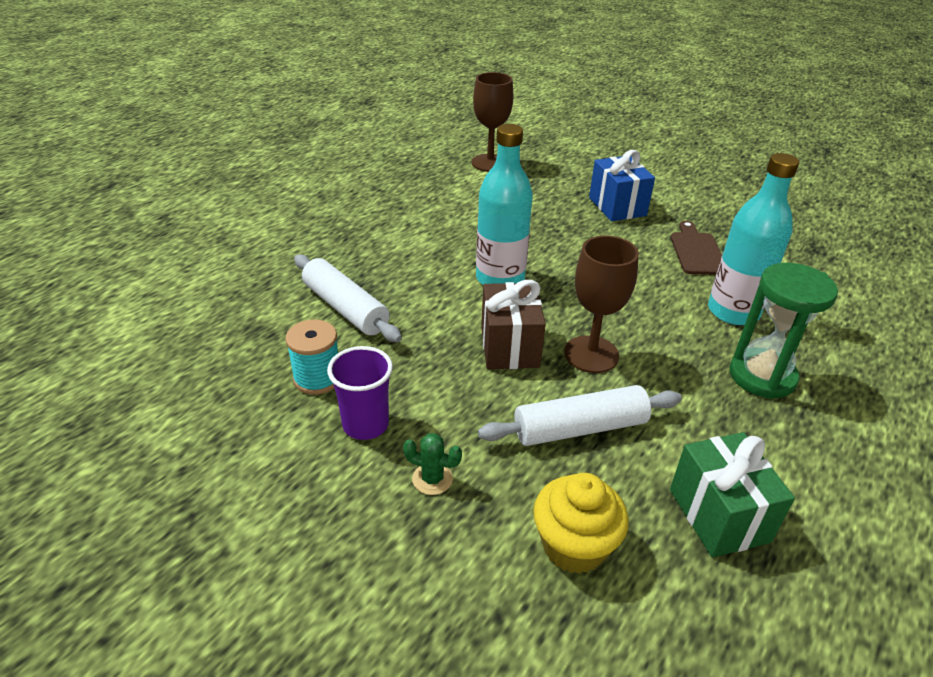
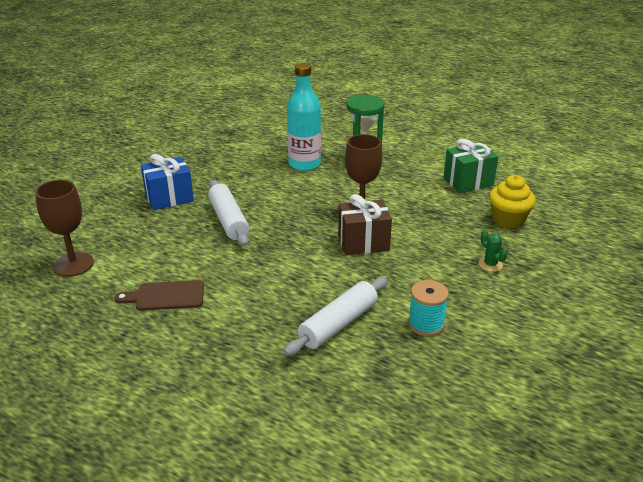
camera: 95 degrees left, 5 degrees down
purple cup [327,346,393,440] -> none
green cactus [403,433,462,495] -> green cactus turned 45 degrees counterclockwise [479,230,508,272]
turquoise bottle [476,124,533,285] -> none
white rolling pin [478,385,682,446] -> white rolling pin moved to [208,180,249,246]
brown cutting board [671,221,722,275] -> brown cutting board moved to [115,280,204,311]

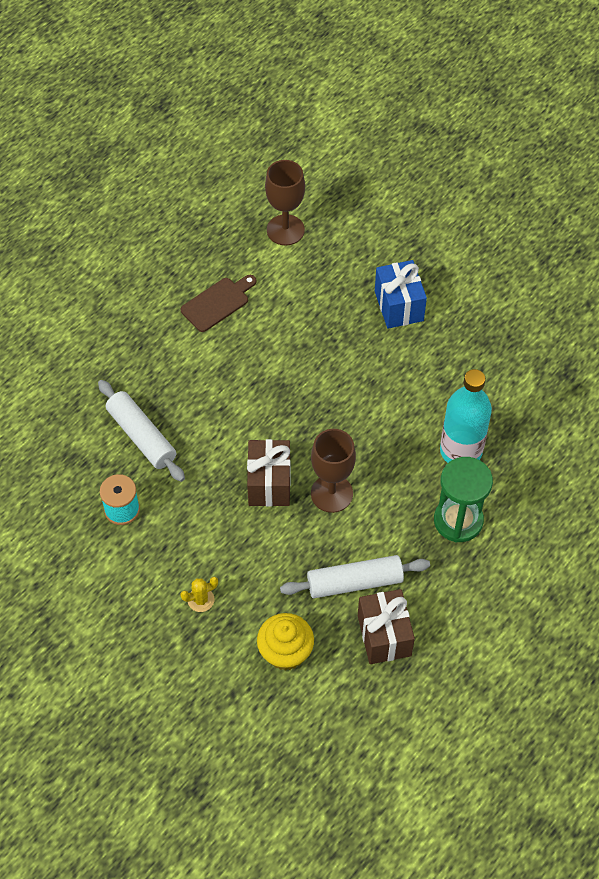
camera: 100 degrees right, 25 degrees up
brown cutting board [115,280,204,311] -> brown cutting board turned 45 degrees clockwise [180,275,257,332]
white rolling pin [208,180,249,246] -> white rolling pin moved to [280,555,430,598]
green gift [444,139,499,193] -> brown gift [358,589,415,664]
green cactus [479,230,508,272] -> yellow cactus [180,577,218,612]

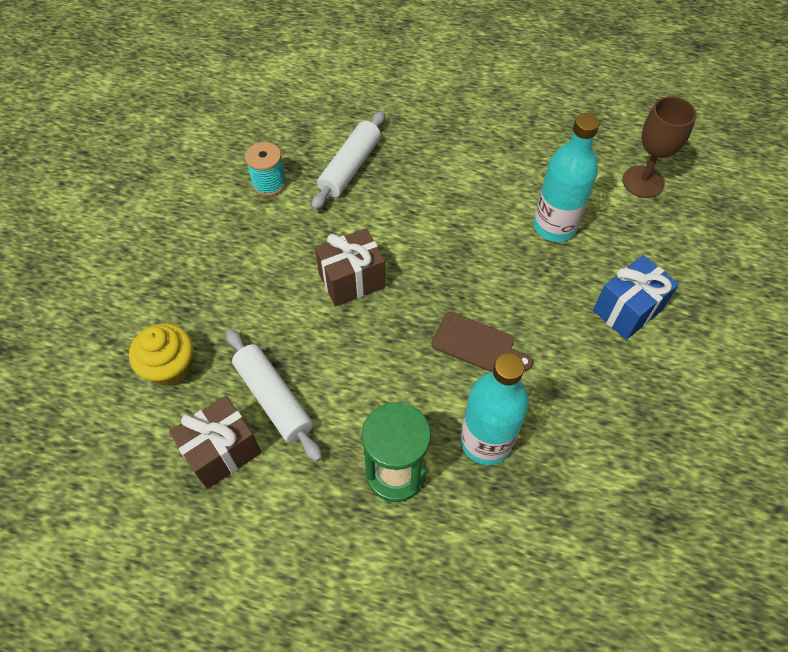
camera: 65 degrees right, 0 degrees up
brown cutting board [180,275,257,332] -> brown cutting board moved to [432,312,533,372]
yellow cactus [180,577,218,612] -> none
brown goblet [311,429,356,513] -> none
none -> turquoise bottle [533,113,600,242]

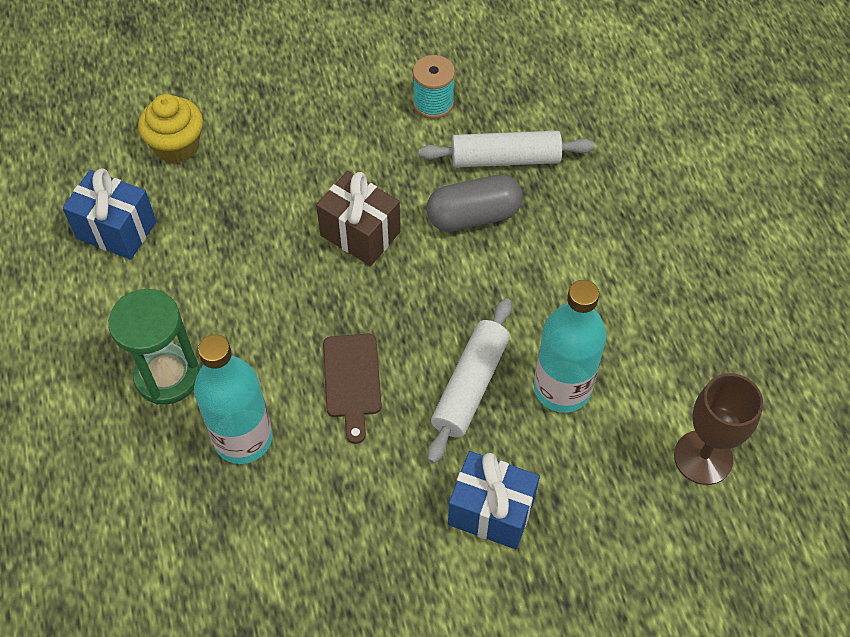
camera: 60 degrees right, 0 degrees up
brown gift [169,396,261,489] -> blue gift [62,168,156,260]
white rolling pin [226,329,322,462] -> white rolling pin moved to [427,298,512,464]
none -> grey capsule [426,175,523,232]

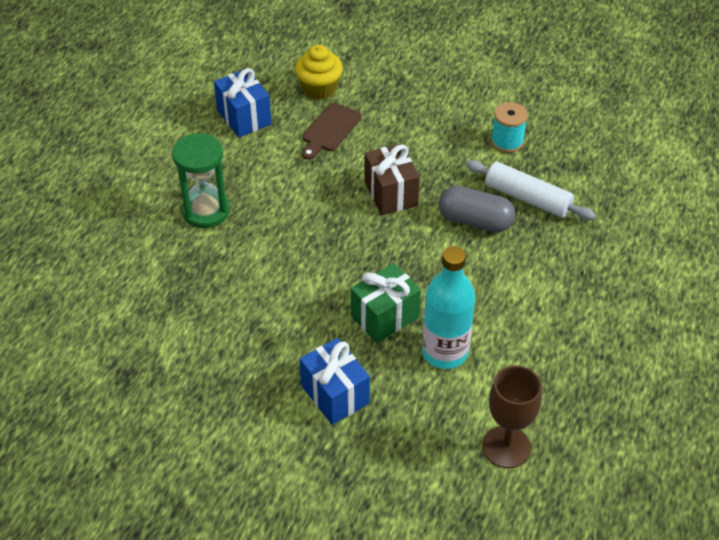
camera: 35 degrees right, 10 degrees down
turquoise bottle [194,334,273,464] -> none
brown cutting board [323,334,382,444] -> brown cutting board moved to [302,103,362,160]
white rolling pin [427,298,512,464] -> green gift [351,263,421,343]

